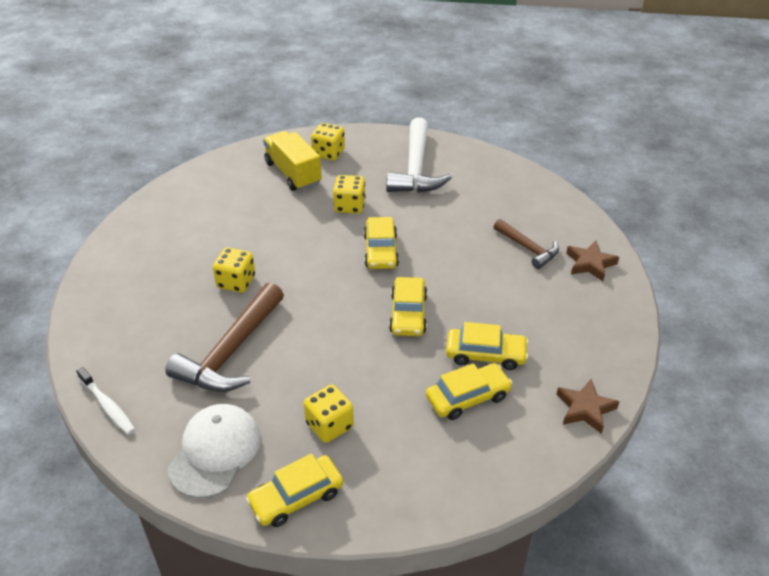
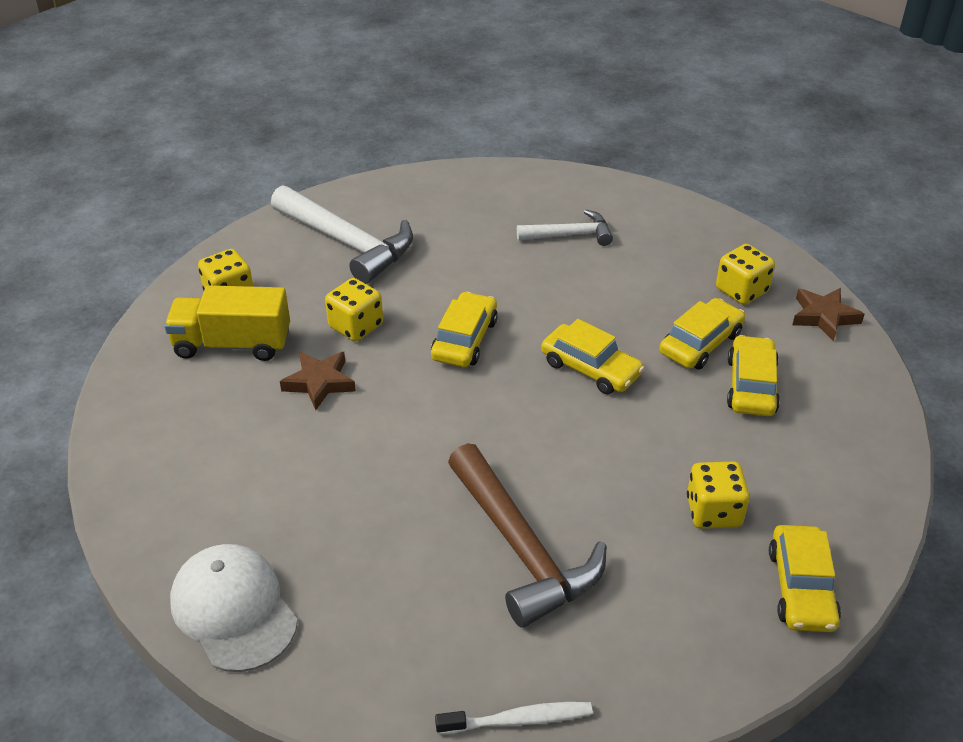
camera: 55 degrees left, 0 degrees up
white cap [168,404,261,498] -> white cap moved to [170,544,298,672]
yellow dice [213,248,255,293] -> yellow dice moved to [716,244,775,305]
yellow car [364,217,399,269] -> yellow car turned 105 degrees counterclockwise [431,292,498,367]
brown hammer [494,219,559,269] -> white hammer [517,210,613,246]
brown star [566,241,619,281] -> brown star moved to [280,352,356,410]

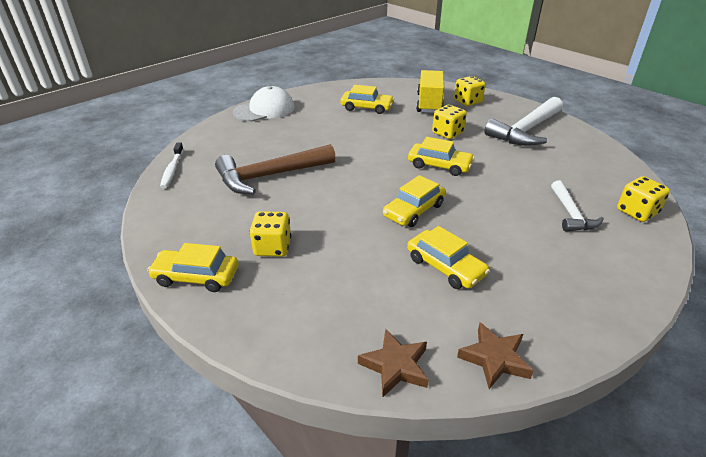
camera: 95 degrees right, 5 degrees down
brown star [280,352,356,410] -> brown star moved to [358,329,428,397]
yellow dice [716,244,775,305] -> yellow dice moved to [617,176,670,222]
yellow car [727,335,780,416] -> yellow car moved to [341,85,394,114]

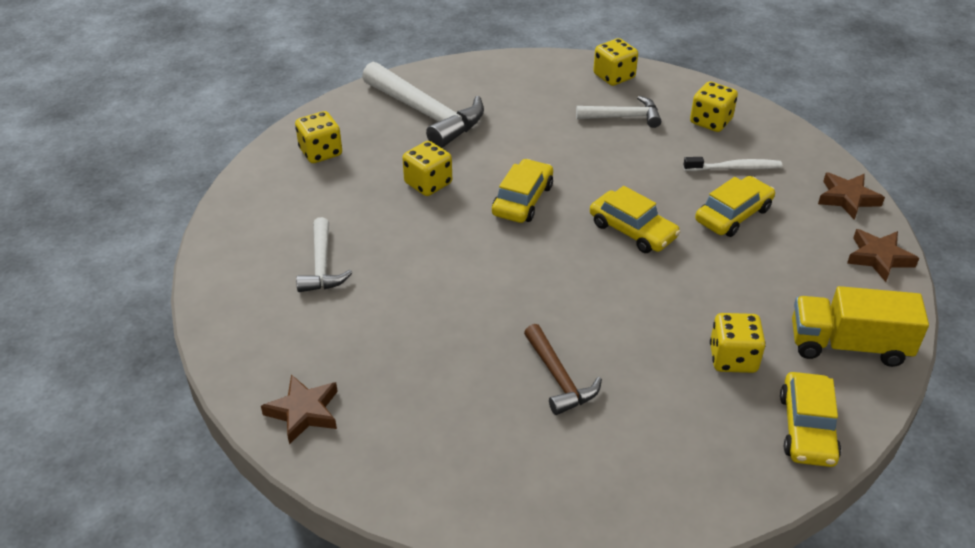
camera: 90 degrees left, 5 degrees up
white toothbrush [160,143,184,189] -> white toothbrush moved to [683,157,782,171]
brown hammer [215,144,336,194] -> brown hammer [524,324,602,415], size x0.58
white cap [233,86,295,122] -> brown star [261,374,338,444]
yellow car [341,85,394,114] -> white hammer [296,217,353,292]
yellow truck [416,70,444,113] -> yellow truck moved to [792,286,929,367]
none -> yellow dice [690,81,738,132]

